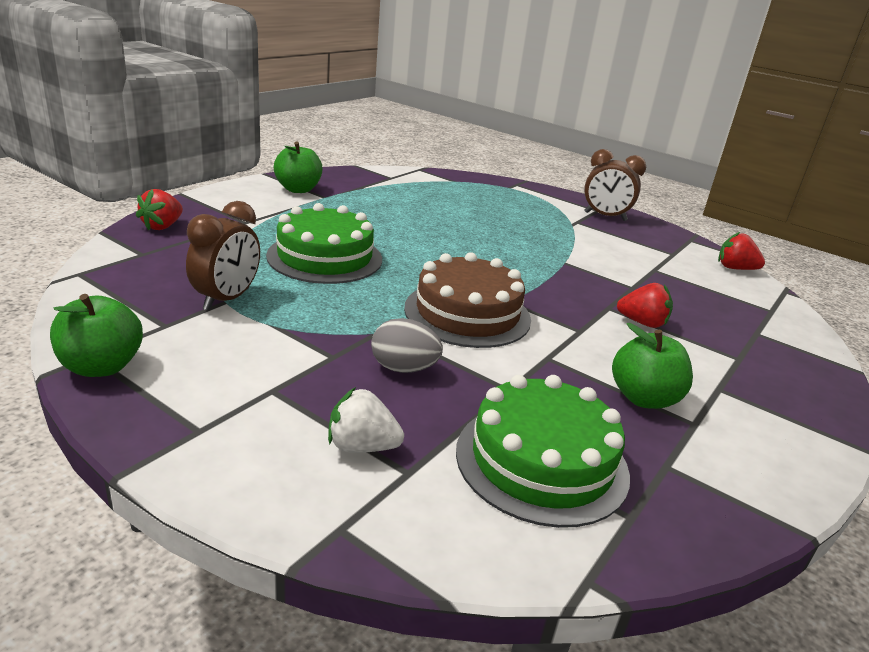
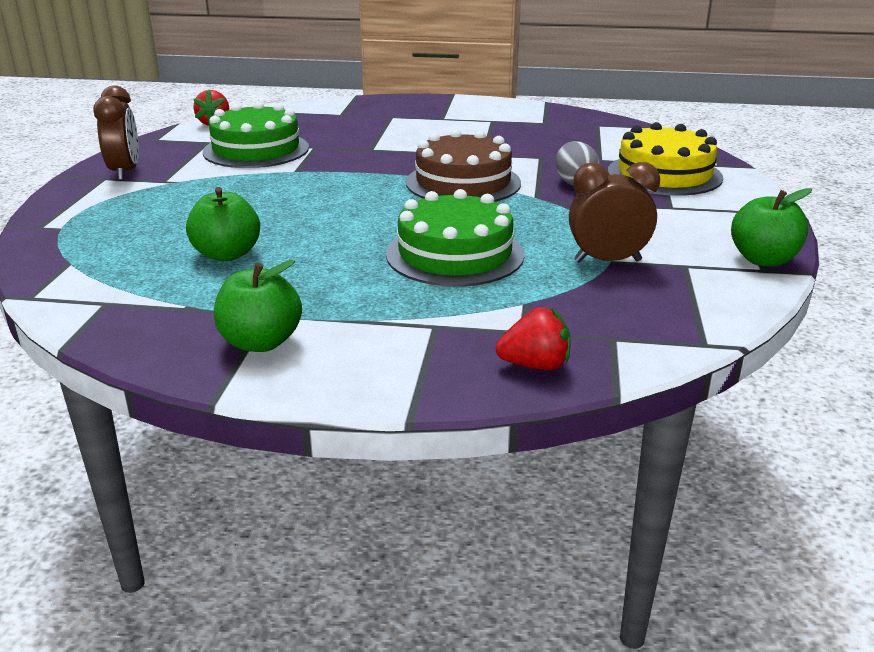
camera: 115 degrees left, 0 degrees up
white strawberry [328,387,404,453] -> yellow cake [608,122,723,196]
green cake [456,375,630,528] -> green cake moved to [203,102,309,168]
green apple [612,323,693,409] -> green apple moved to [186,187,260,261]
red strawberry [617,283,673,328] -> none

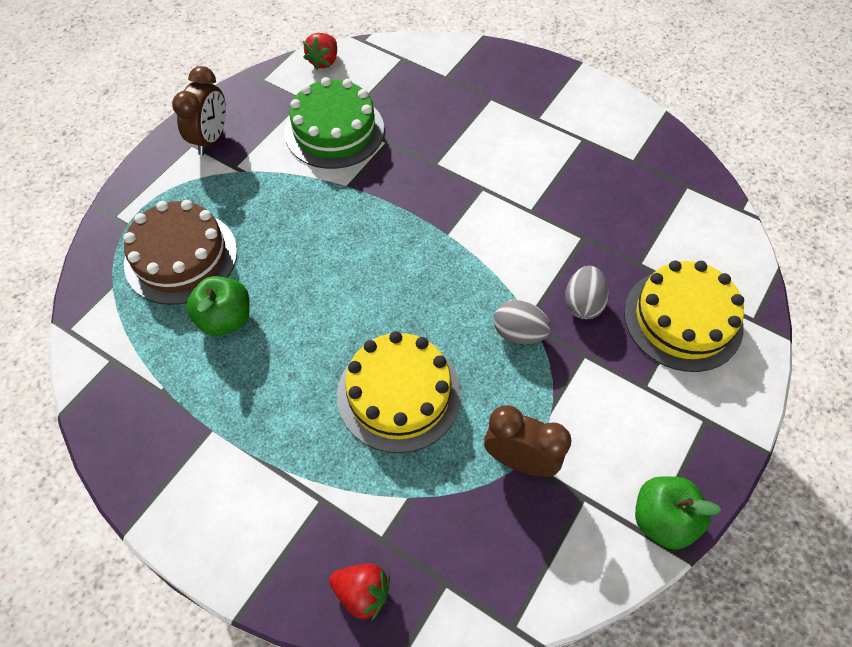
camera: 25 degrees right, 30 degrees up
green apple [214,260,302,352] -> none
green cake [386,189,524,287] -> yellow cake [337,331,461,453]
brown cake [406,129,521,202] -> brown cake moved to [123,200,237,305]
none -> grey egg [494,300,551,344]

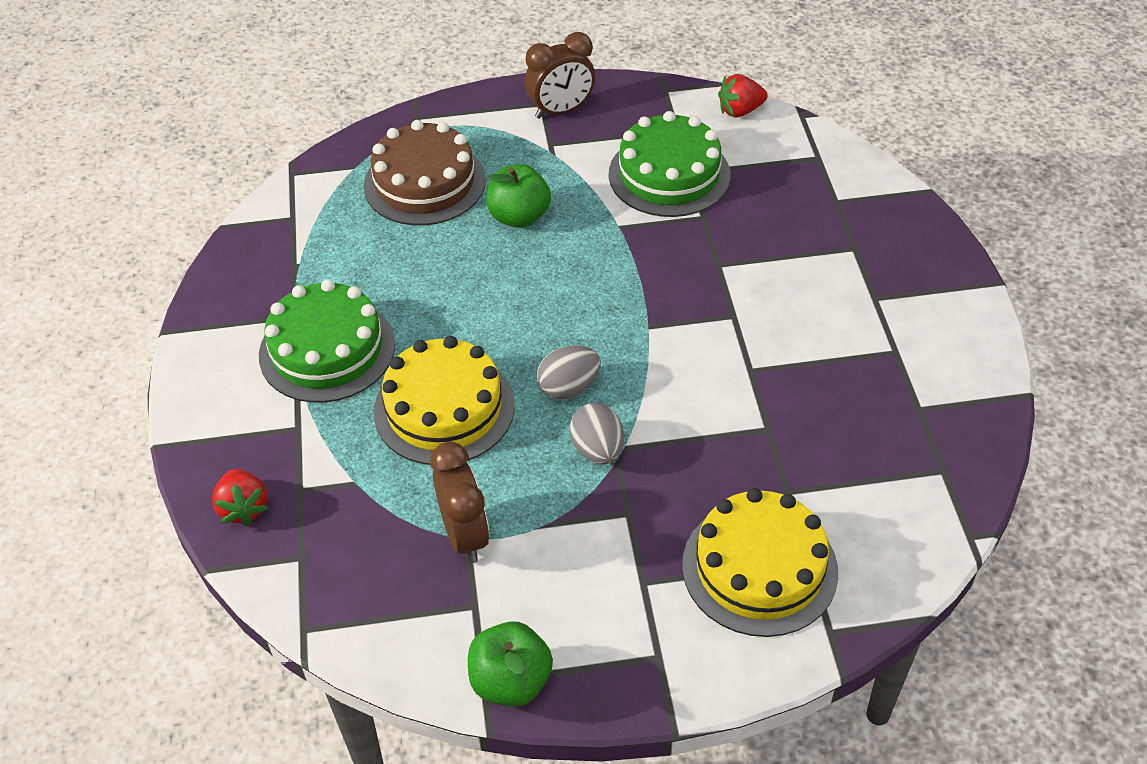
camera: 50 degrees right, 10 degrees down
green apple [186,276,250,336] -> green apple moved to [486,164,551,228]
grey egg [565,266,609,319] -> grey egg moved to [537,345,601,400]
none -> green cake [259,279,395,403]

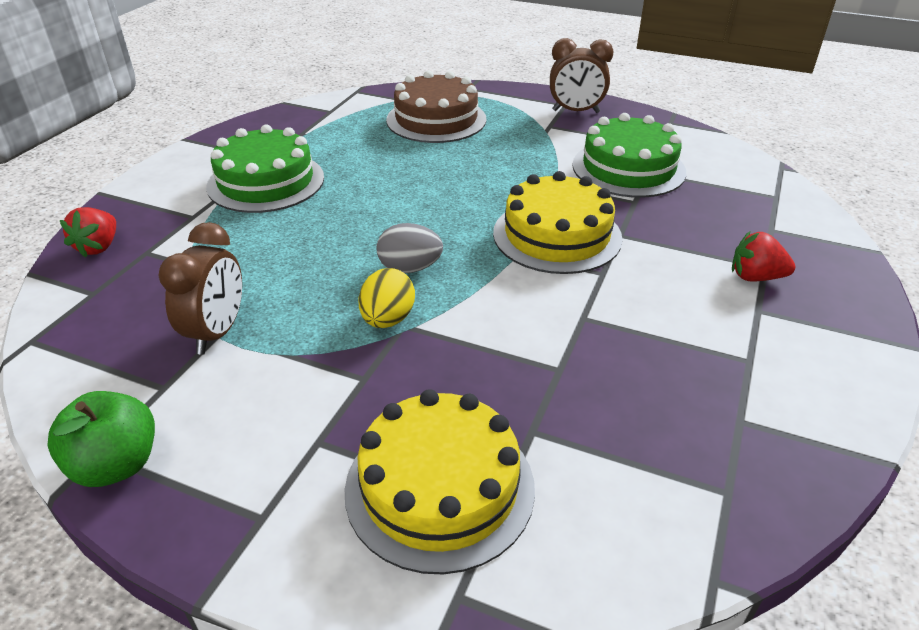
camera: 30 degrees right, 10 degrees down
yellow cake [374,336,515,465] -> yellow cake moved to [493,171,622,274]
green apple [486,164,551,228] -> none
grey egg [570,403,624,464] -> yellow egg [358,268,415,328]
red strawberry [718,74,768,117] -> red strawberry moved to [732,231,795,282]

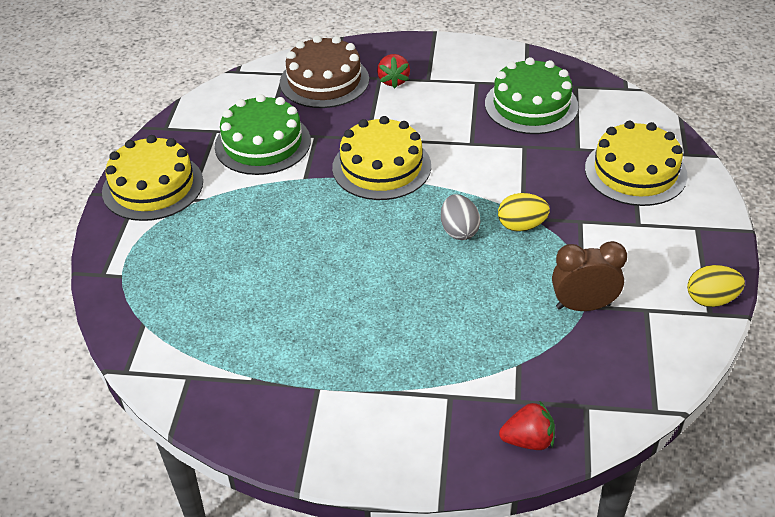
camera: 105 degrees left, 5 degrees up
green apple [47,391,155,487] -> yellow egg [687,265,745,307]
green cake [206,124,324,213] -> green cake moved to [485,57,579,134]
brown cake [386,71,486,143] -> brown cake moved to [280,35,369,108]
brown clock [550,38,613,113] -> yellow cake [102,135,203,221]

